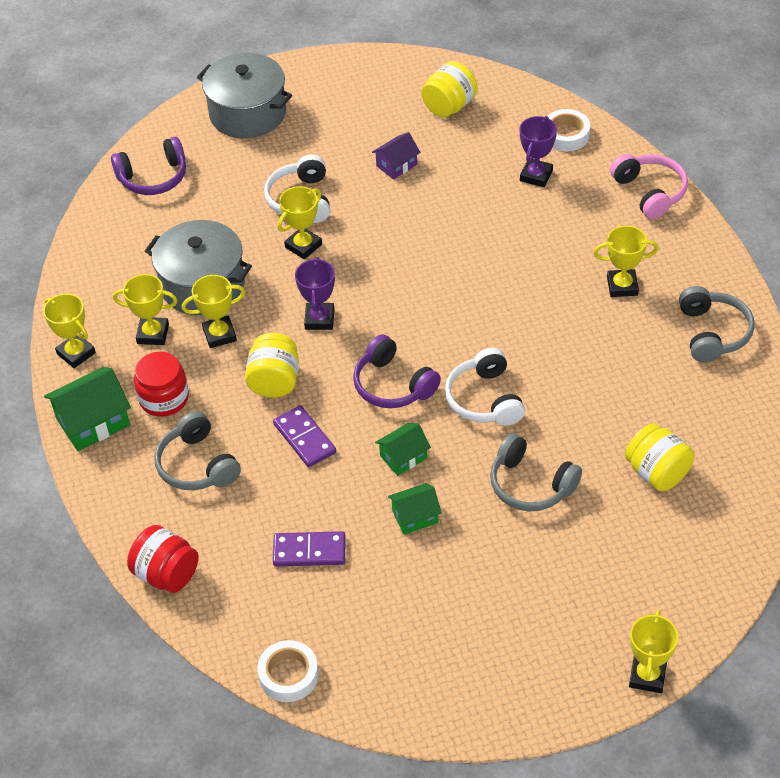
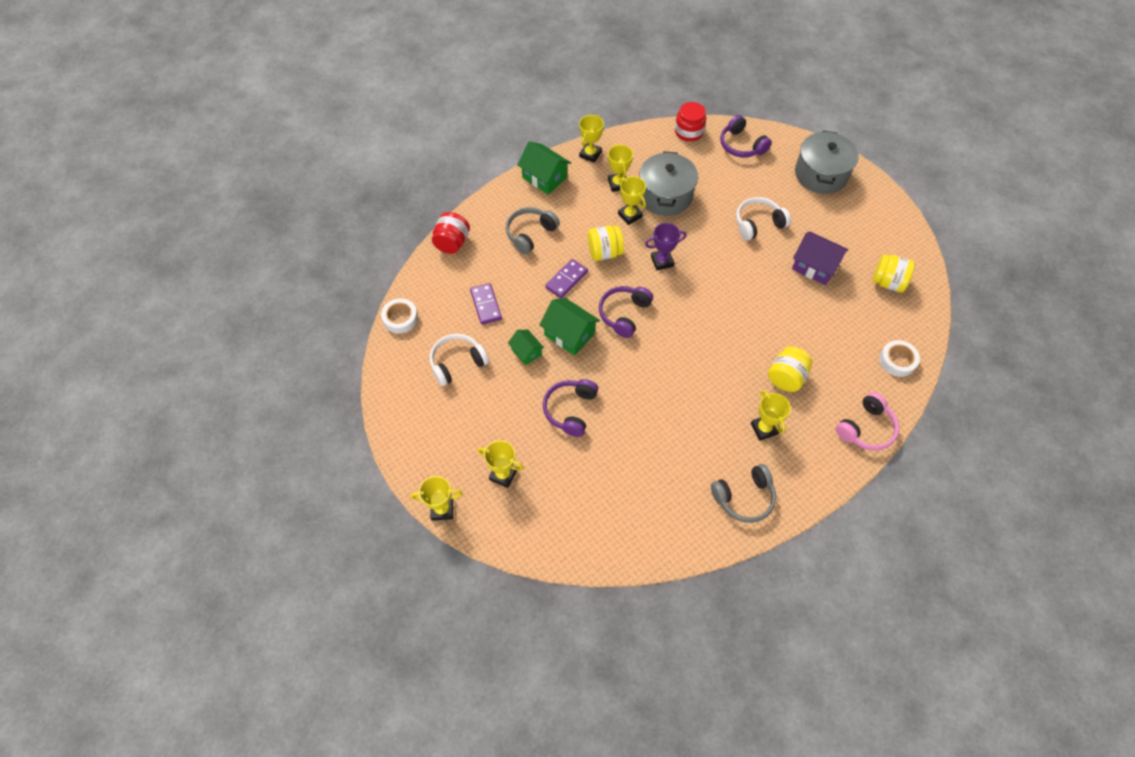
camera: 70 degrees right, 10 degrees up
red jar [134,352,189,417] -> red jar moved to [675,102,706,141]
yellow trophy [278,186,322,259] -> yellow trophy moved to [478,440,524,488]
purple house [372,132,421,180] -> purple house [792,232,848,285], size x1.64
green house [375,423,431,476] -> green house [539,298,600,356], size x1.64
white headphones [445,348,525,426] -> white headphones moved to [430,334,489,386]
grey headphones [490,433,582,511] -> purple headphones [543,379,598,437]
purple trophy [520,116,557,187] -> none
yellow jar [625,423,694,491] -> yellow jar moved to [768,346,812,392]

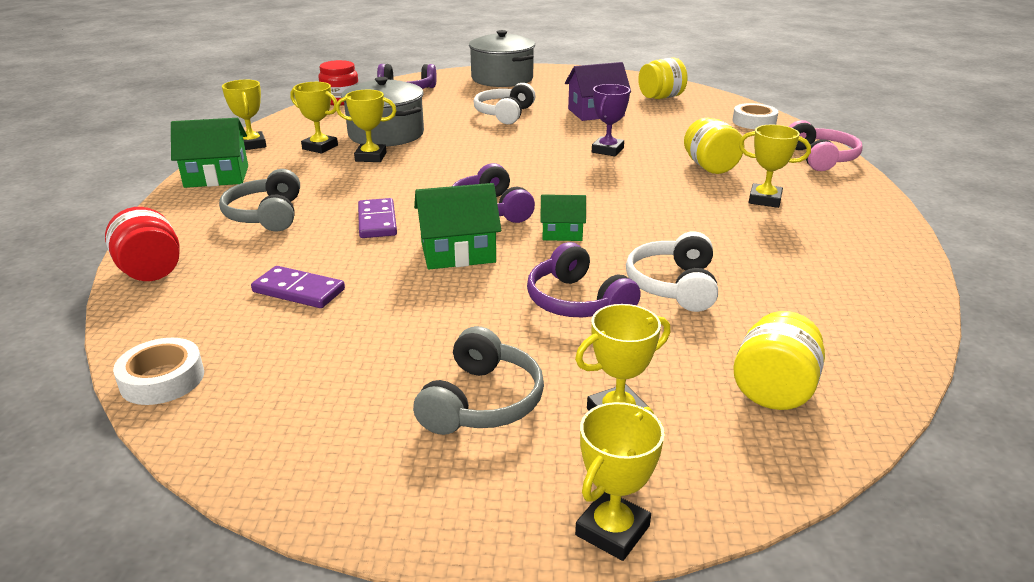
camera: 50 degrees left, 30 degrees down
white headphones [430,334,489,386] -> white headphones moved to [626,231,718,312]
green house [508,330,544,366] -> green house moved to [540,194,586,241]
yellow jar [588,226,624,261] -> yellow jar moved to [733,311,825,410]
purple trophy [645,223,687,270] -> purple trophy moved to [592,84,630,156]
grey headphones [711,464,776,523] -> grey headphones moved to [413,326,544,435]

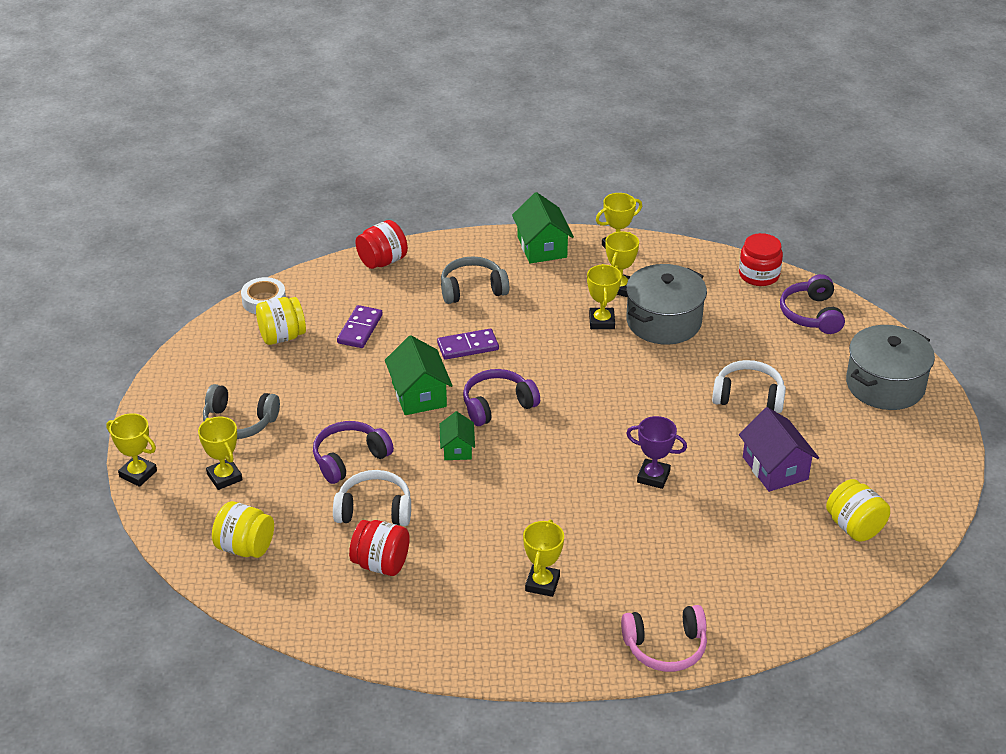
camera: 85 degrees right, 10 degrees up
yellow jar [684,118,744,174] -> yellow jar moved to [256,297,306,345]
white tape [732,103,779,129] -> none
none -> red jar [349,520,410,576]

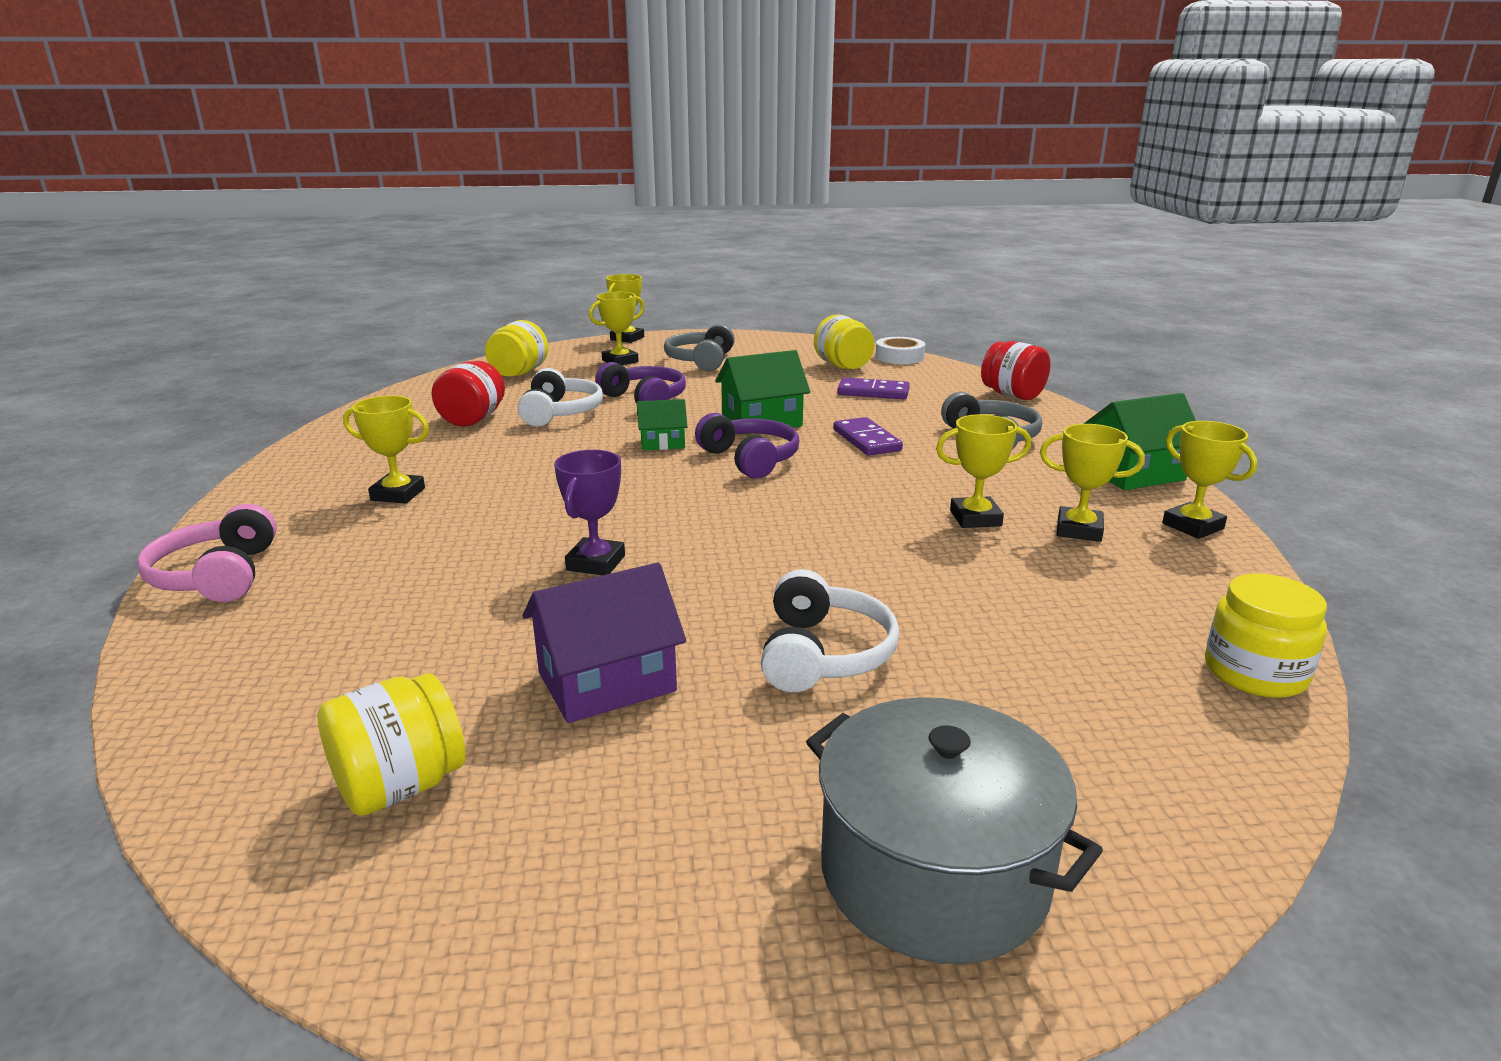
camera: 85 degrees right, 15 degrees down
grey pot [626,264,707,345] -> none
red jar [739,233,783,286] -> yellow jar [1205,574,1327,698]
purple headphones [780,274,845,334] -> none

